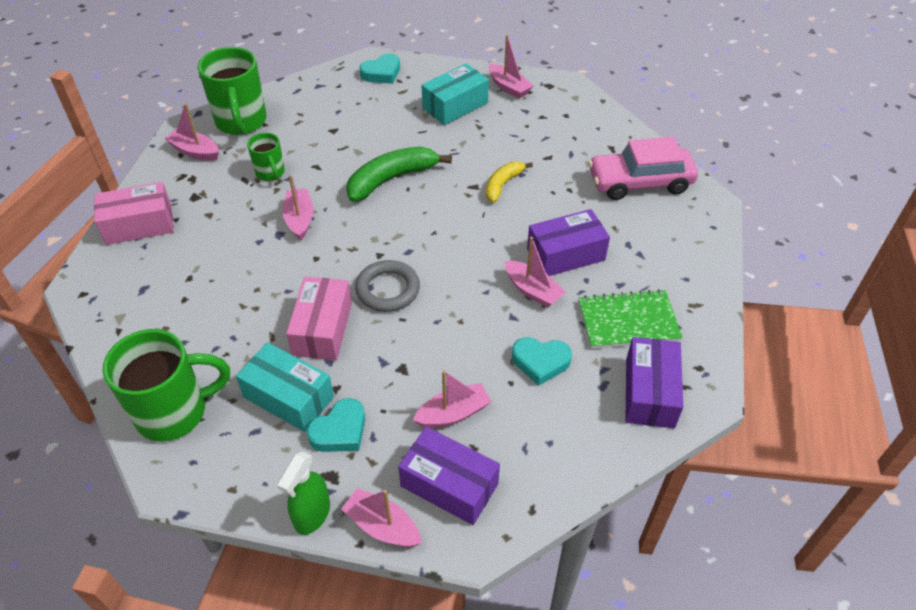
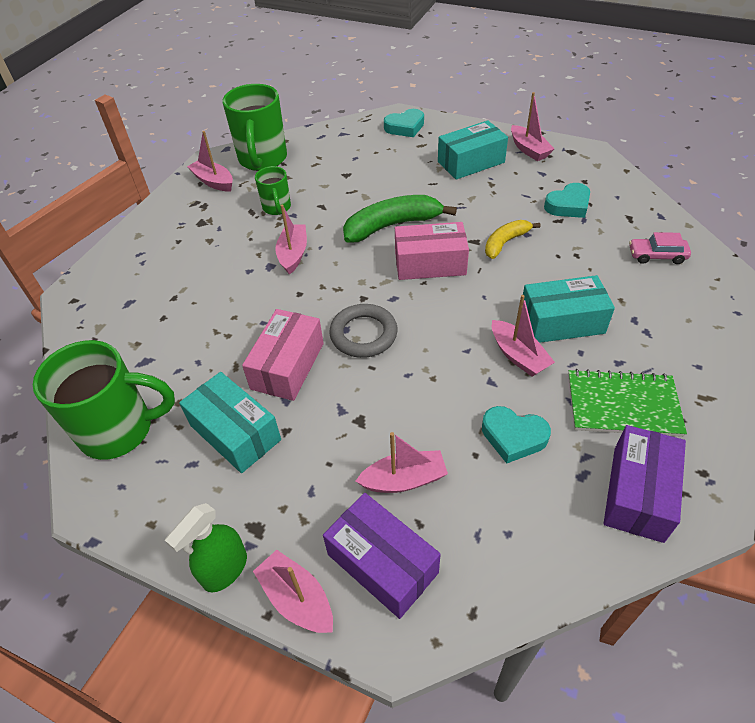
camera: 15 degrees right, 0 degrees up
pink box [94,182,174,245] -> pink box moved to [395,222,469,280]
turquoise heart [307,398,365,452] -> turquoise heart moved to [544,183,590,218]
purple box [527,209,610,276] -> turquoise box [523,275,615,343]
pink car [588,137,698,200] -> pink car [629,232,691,264], size x0.50

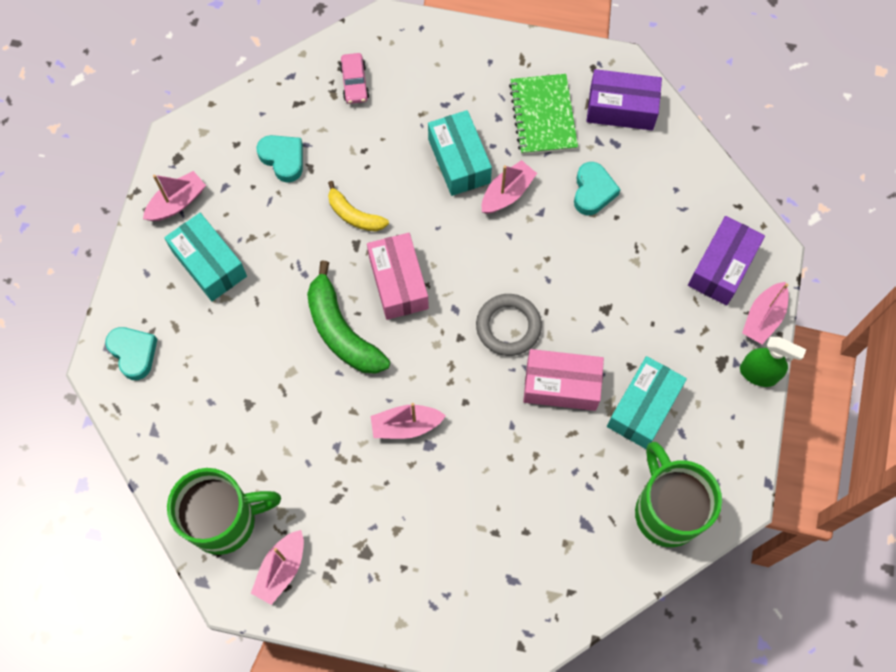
camera: 105 degrees left, 20 degrees up
green mug [255,166,291,215] -> none
pink boat [356,432,448,493] -> none

